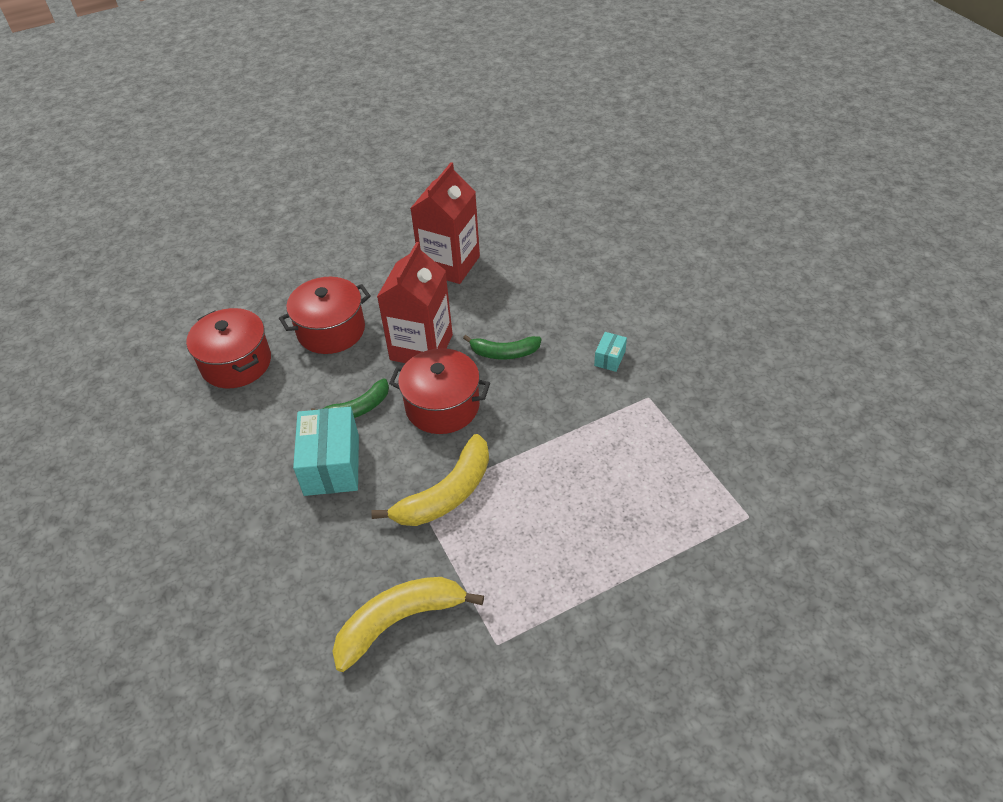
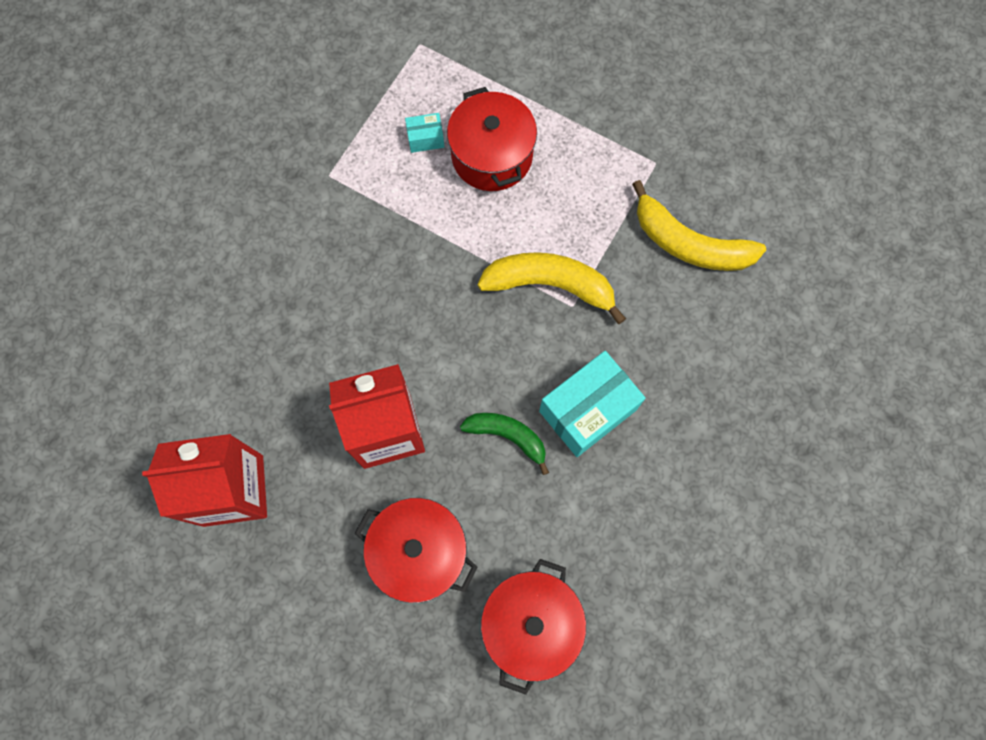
camera: 125 degrees left, 25 degrees up
red pot [389,348,490,434] -> red pot moved to [447,87,537,191]
green banana [463,335,542,359] -> none
turquoise box [594,332,627,372] -> turquoise box moved to [405,113,444,153]

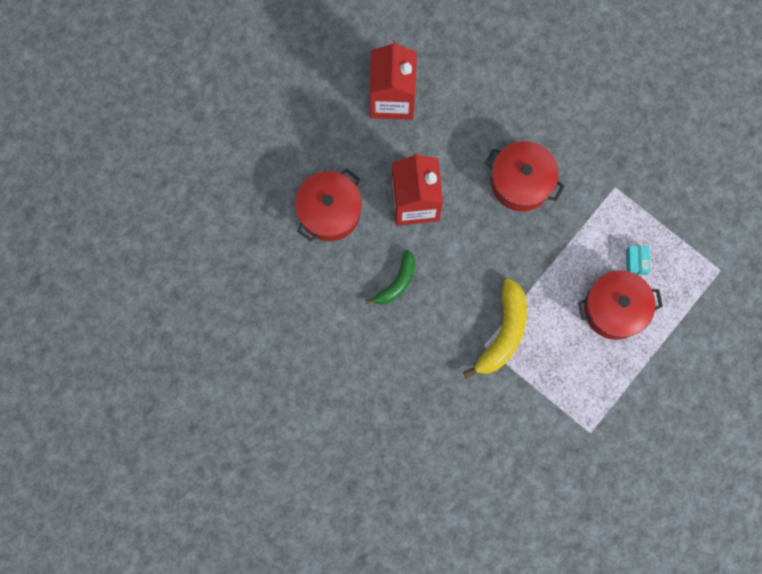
camera: 100 degrees right, 5 degrees up
red pot [481,559,586,695] -> red pot moved to [485,141,565,211]
turquoise box [539,351,646,457] -> none
yellow banana [632,180,766,271] -> none

